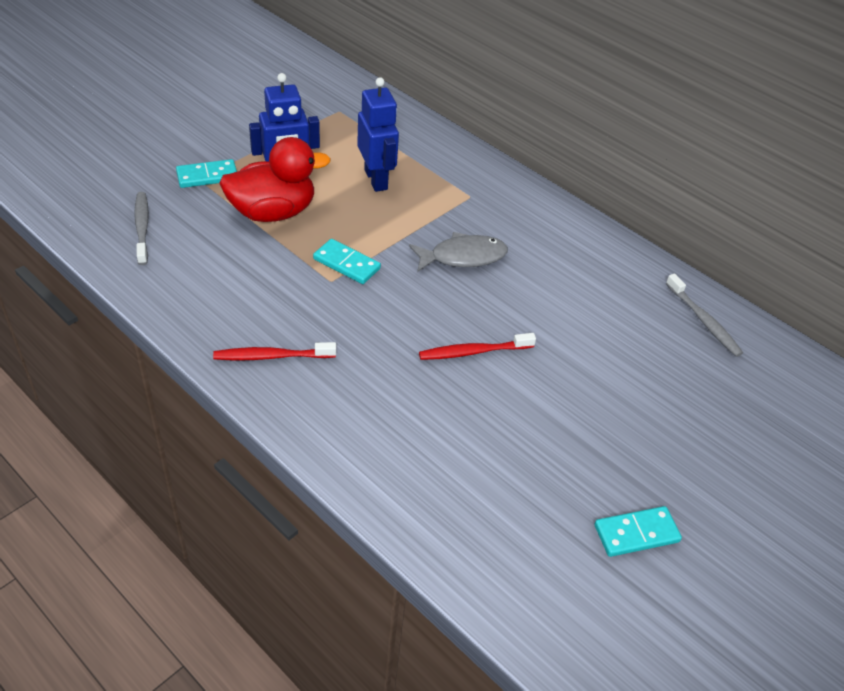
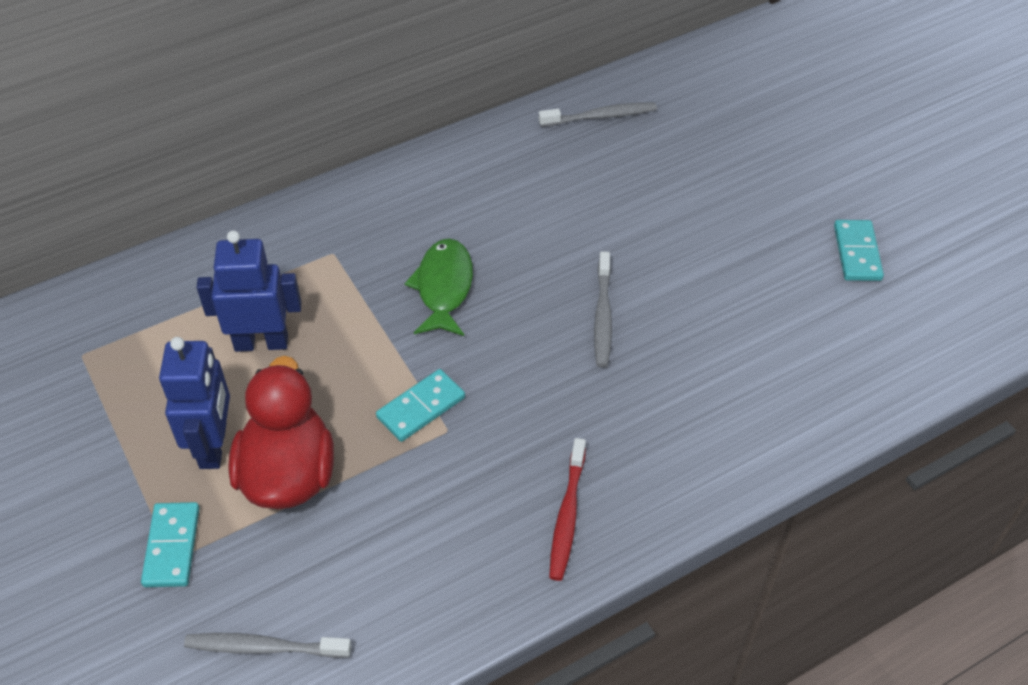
camera: 70 degrees left, 5 degrees up
grey fish [409,232,508,272] -> green fish [405,239,473,336]
red toothbrush [419,333,536,360] -> grey toothbrush [594,251,612,367]

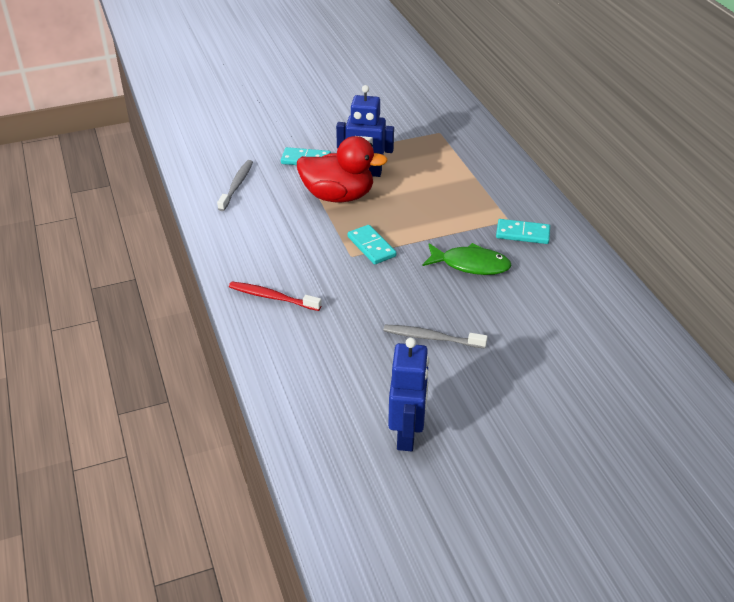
camera: 100 degrees right, 10 degrees down
blue robot [197,230,301,352] -> blue robot moved to [388,338,429,451]
grey toothbrush [539,102,657,127] -> none
turquoise domino [834,220,884,281] -> turquoise domino moved to [496,219,550,244]

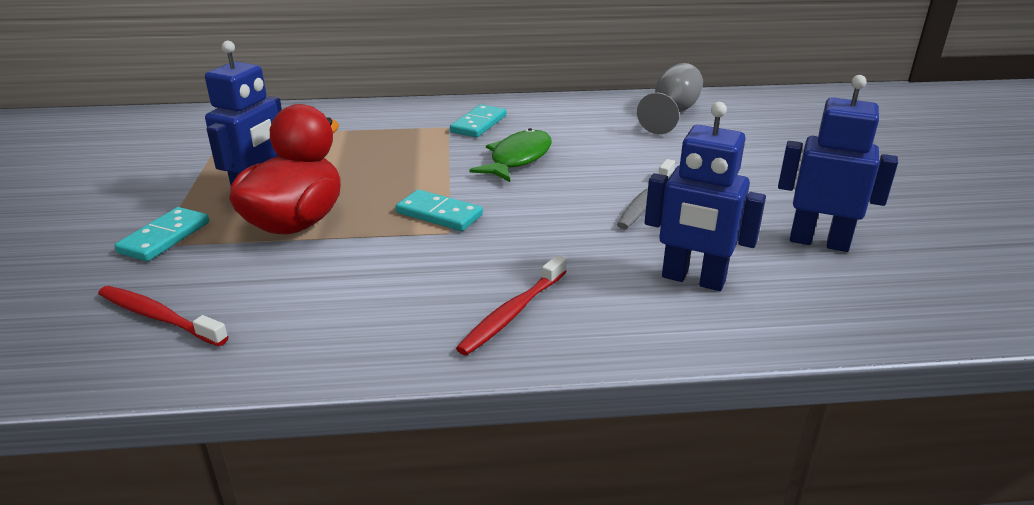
camera: 75 degrees left, 10 degrees down
grey toothbrush [217,160,253,211] -> red toothbrush [98,286,228,346]
turquoise domino [348,225,396,265] -> turquoise domino turned 45 degrees clockwise [396,190,483,231]
none -> grey goblet [637,63,703,134]
none -> blue robot [645,102,766,291]

